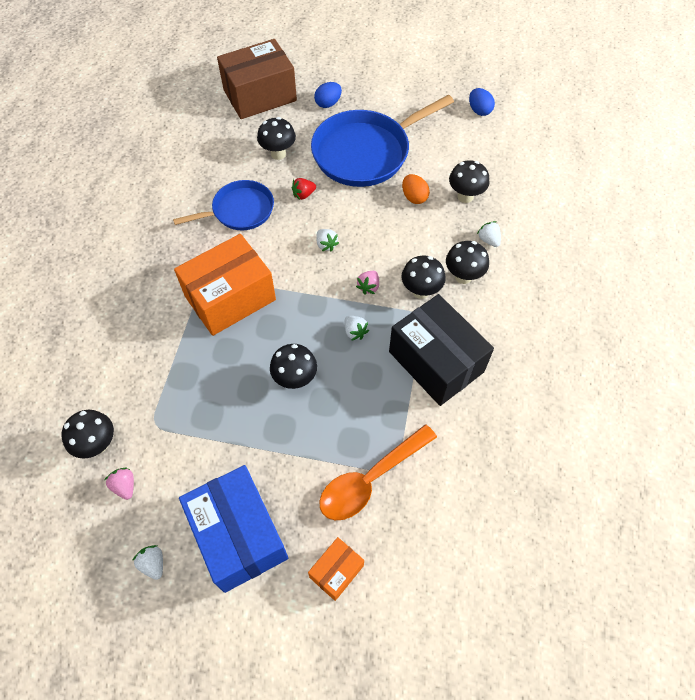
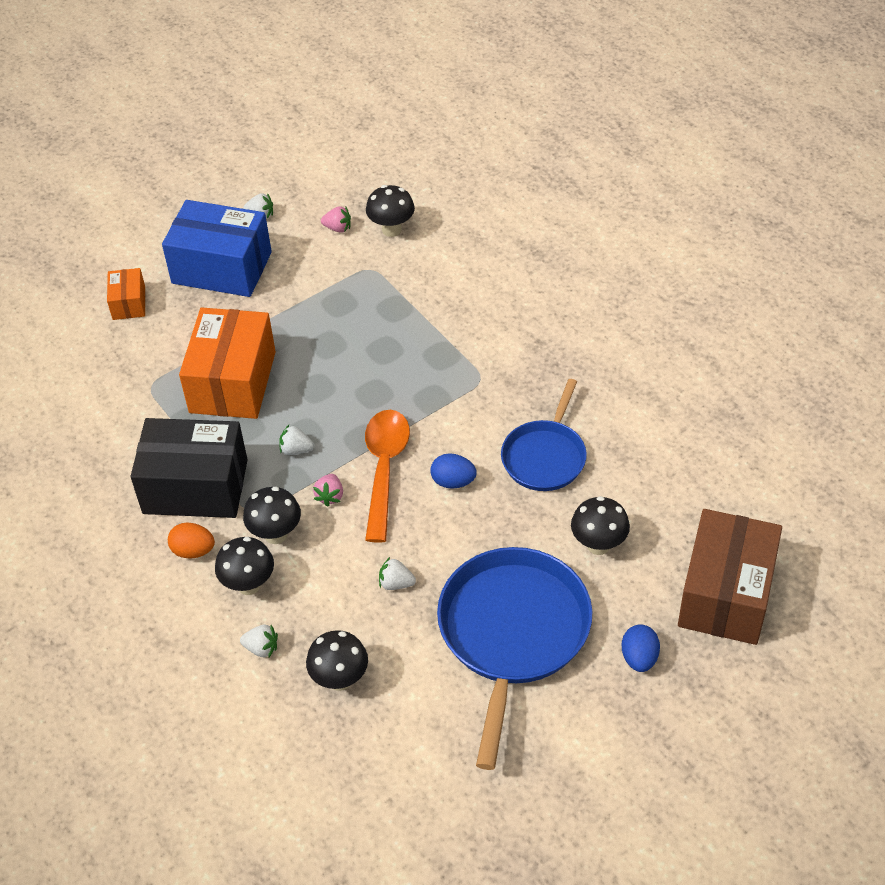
camera: 135 degrees right, 10 degrees down
orange box [174,234,276,336] -> orange box moved to [179,308,276,419]
black mushroom [270,344,317,389] -> none
red strawberry [292,178,316,200] -> none
white strawberry [316,229,339,252] -> white strawberry moved to [379,557,416,590]
orange spoon [320,424,437,520] -> orange spoon moved to [365,410,410,543]
pink strawberry [356,271,379,295] -> pink strawberry turned 150 degrees counterclockwise [313,474,343,507]
orange egg [402,174,430,204] -> orange egg moved to [168,522,215,559]
blue egg [469,88,495,116] -> blue egg moved to [430,453,477,489]

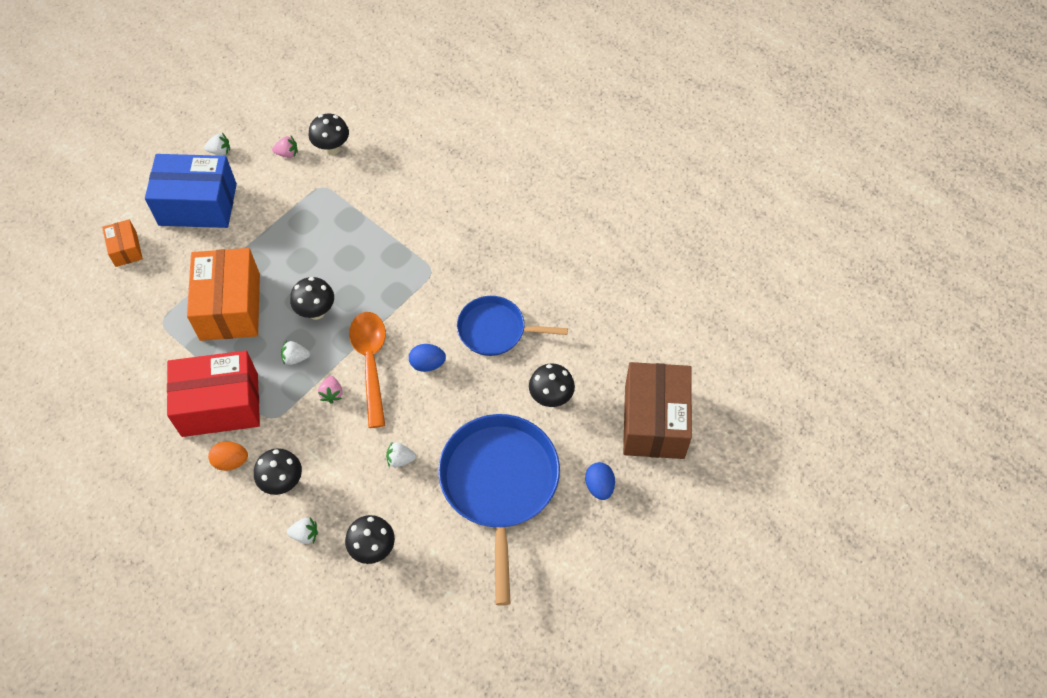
camera: 15 degrees left, 10 degrees up
black box [130,418,248,518] -> red box [167,351,260,437]
black mushroom [243,487,301,544] -> black mushroom moved to [290,277,334,320]
blue pan [501,379,587,491] -> blue pan turned 90 degrees clockwise [457,296,568,356]

